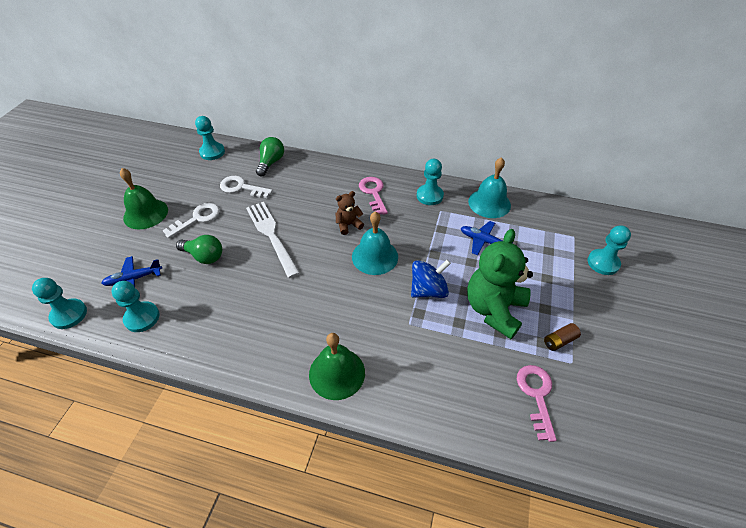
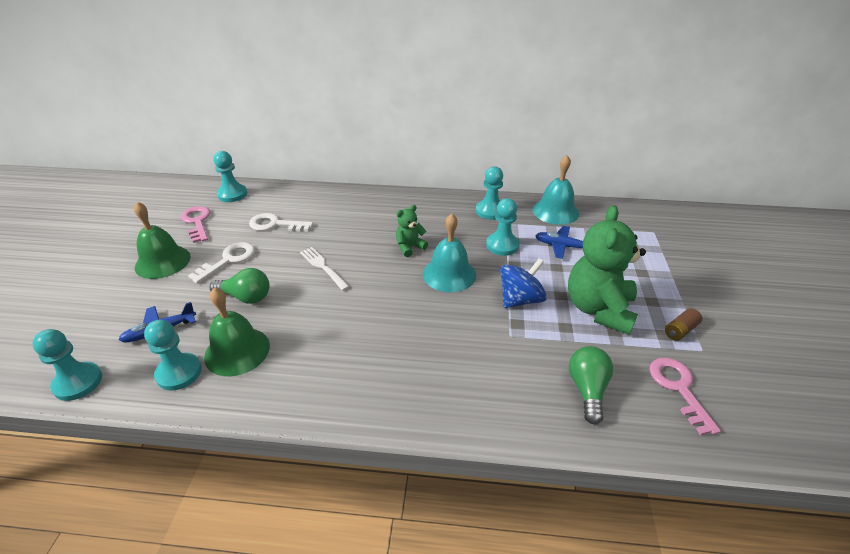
camera: 10 degrees left, 10 degrees down
white fork [246,202,300,278] -> white fork [300,247,350,291], size x0.61
green light bulb [256,137,284,176] -> green light bulb moved to [569,346,613,424]
green bell [309,333,365,400] -> green bell moved to [204,287,270,376]
brown teddy bear [336,191,364,235] -> green teddy bear [396,205,428,257]
pink key [359,177,388,215] -> pink key moved to [180,206,211,243]
turquoise pawn [588,225,631,275] -> turquoise pawn moved to [486,198,519,256]

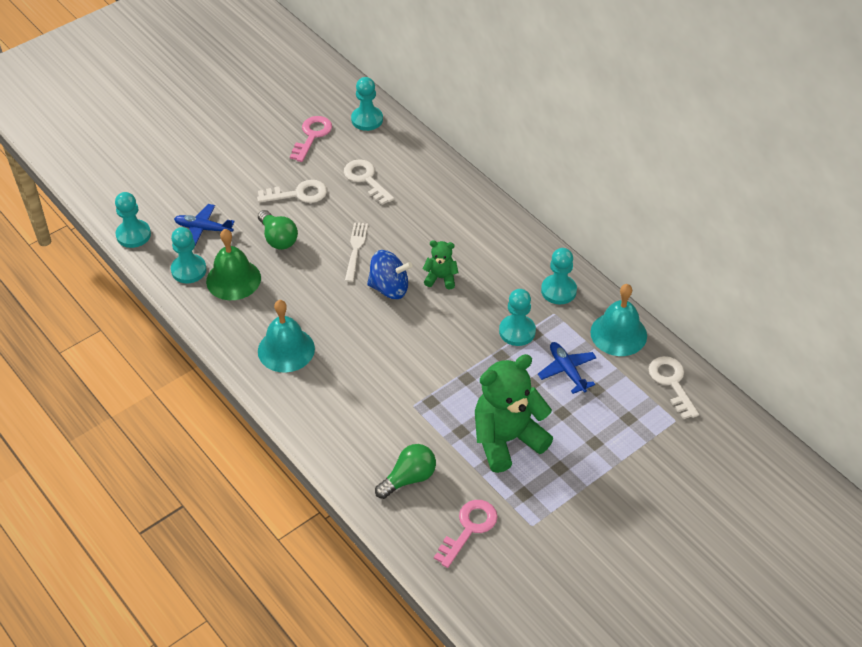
camera: 45 degrees right, 10 degrees up
green bell [134,202,191,279] -> none
turquoise bell [423,214,476,292] -> turquoise bell moved to [258,300,315,373]
blue spinning top [500,258,547,308] -> blue spinning top moved to [367,250,412,299]
brown battery [665,308,702,341] -> none
none -> white key [649,356,699,419]

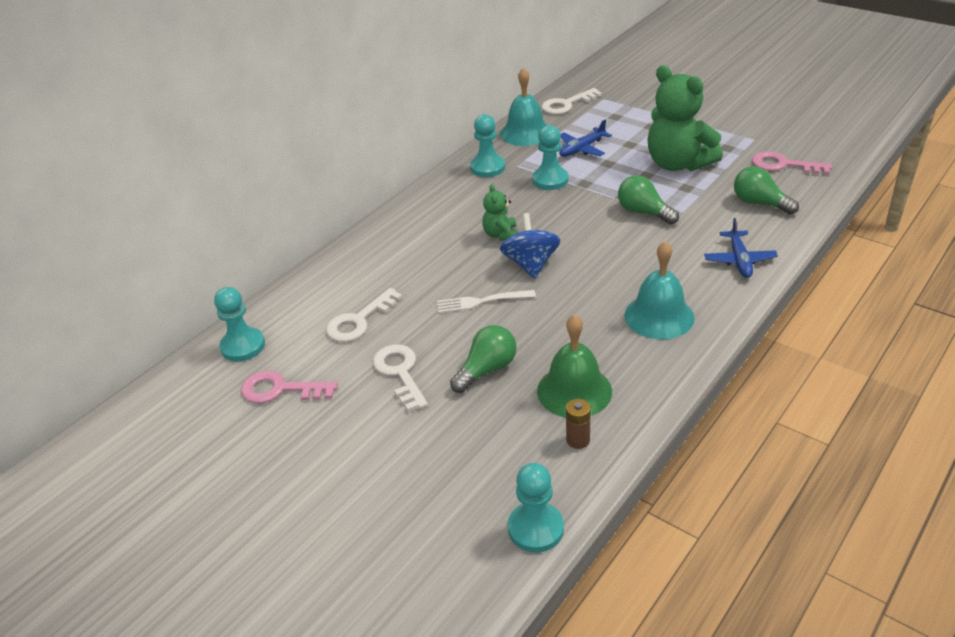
camera: 100 degrees left, 10 degrees down
turquoise pawn [171,227,207,283] -> brown battery [566,399,591,449]
blue plane [174,204,235,245] -> blue plane moved to [704,218,778,278]
none -> green light bulb [618,175,679,225]

